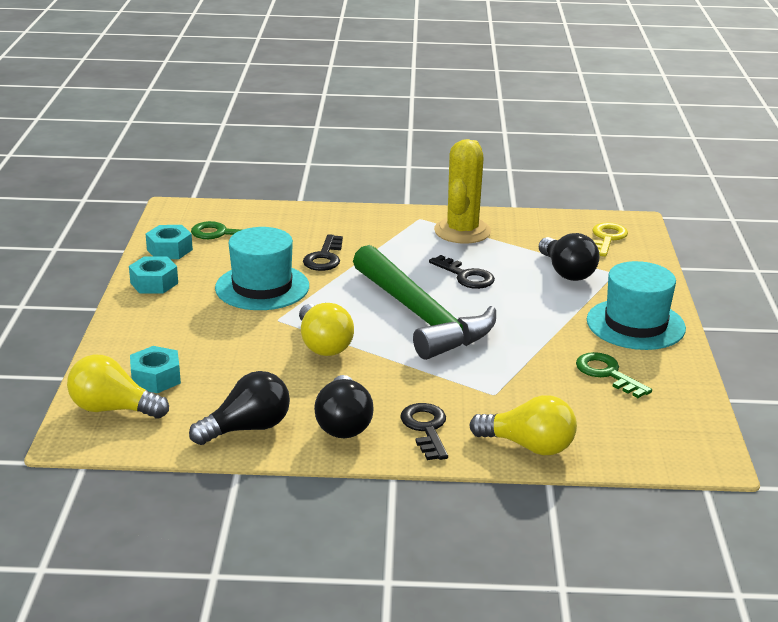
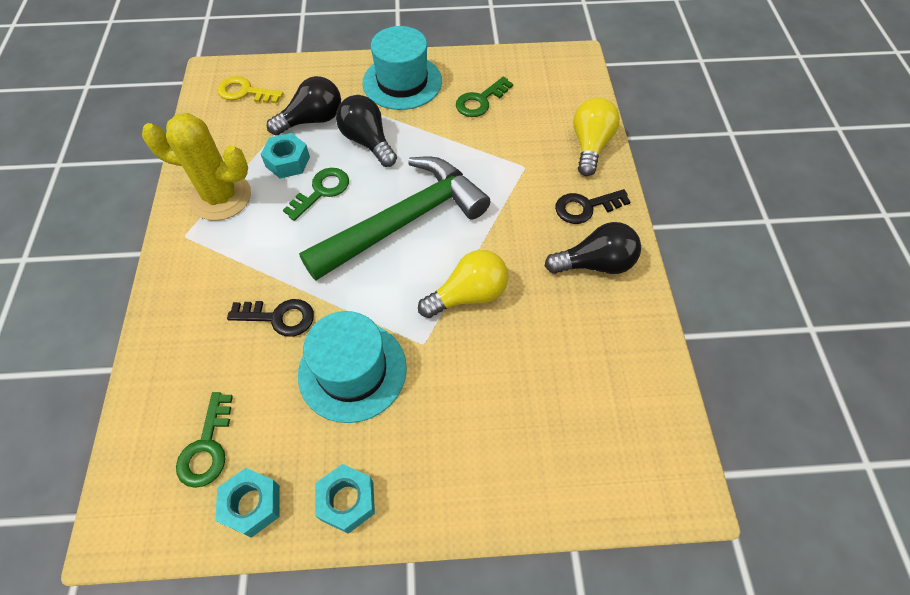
camera: 95 degrees left, 30 degrees up
yellow light bulb [67,355,169,419] -> none
turquoise nut [130,346,181,393] -> turquoise nut moved to [261,133,310,179]
black light bulb [189,371,290,445] -> black light bulb moved to [336,95,397,167]
black key [429,255,495,289] -> green key [283,168,349,221]

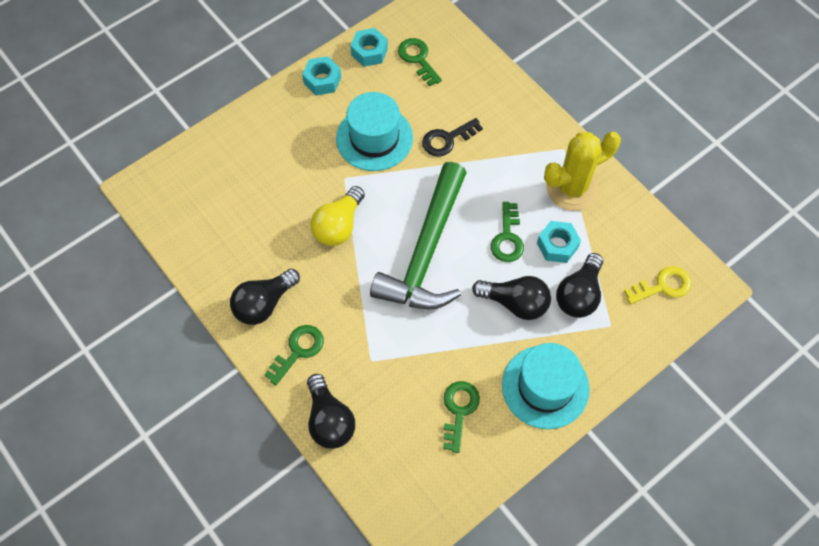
camera: 145 degrees right, 5 degrees up
black key [555,189,630,224] -> green key [264,325,324,385]
yellow light bulb [573,97,620,176] -> black light bulb [307,374,355,449]

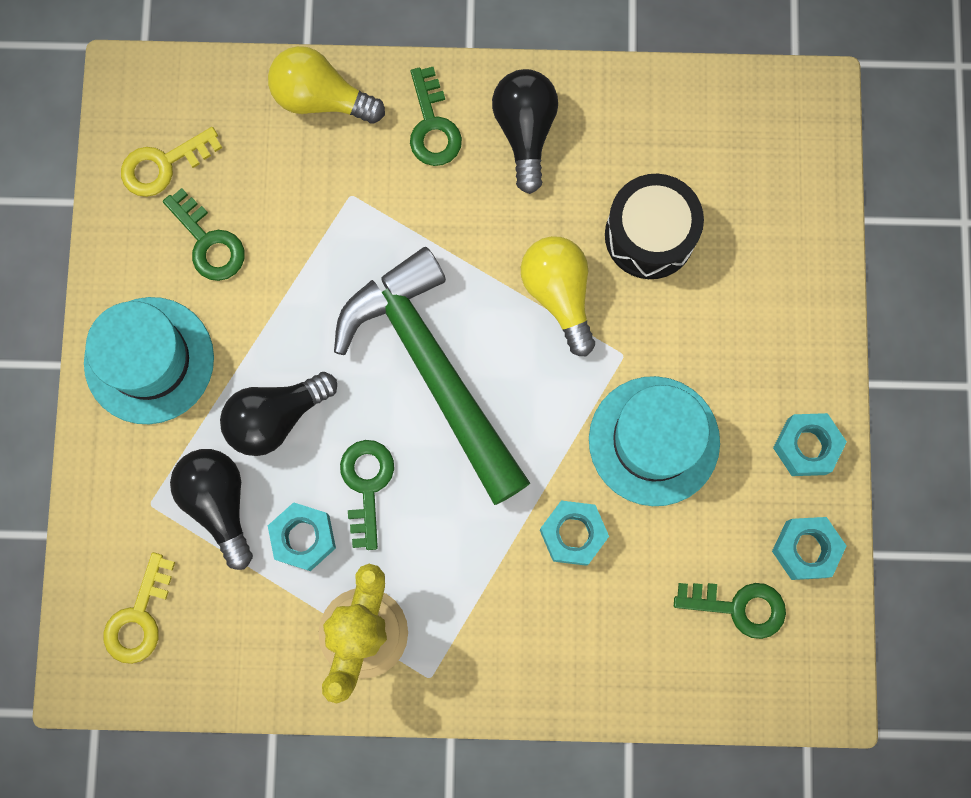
camera: 130 degrees right, 15 degrees up
black light bulb [307,374,355,449] -> yellow light bulb [268,46,385,124]
black key [422,118,483,157] -> turquoise nut [540,501,609,566]
green key [491,202,524,262] -> green key turned 45 degrees clockwise [340,440,394,550]
none -> yellow key [121,127,222,197]
none -> black drum [605,174,704,279]

